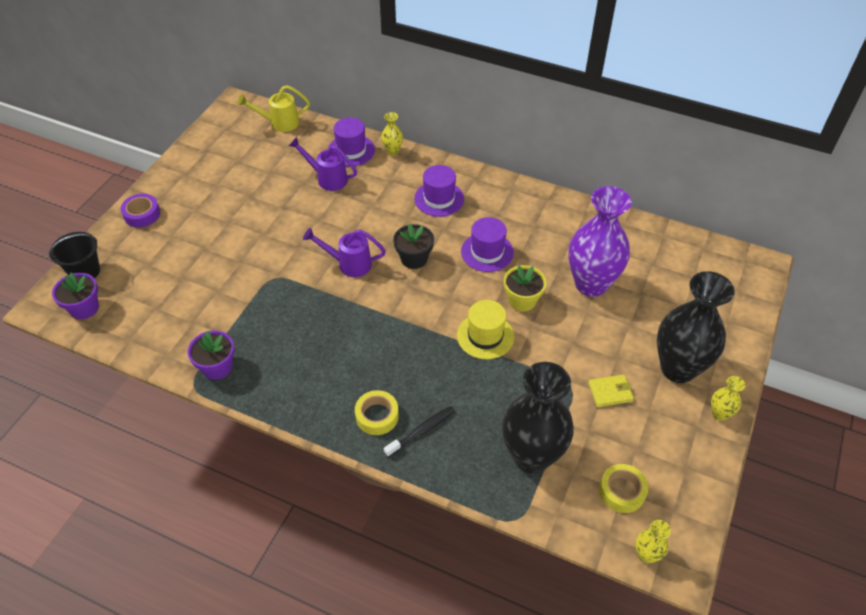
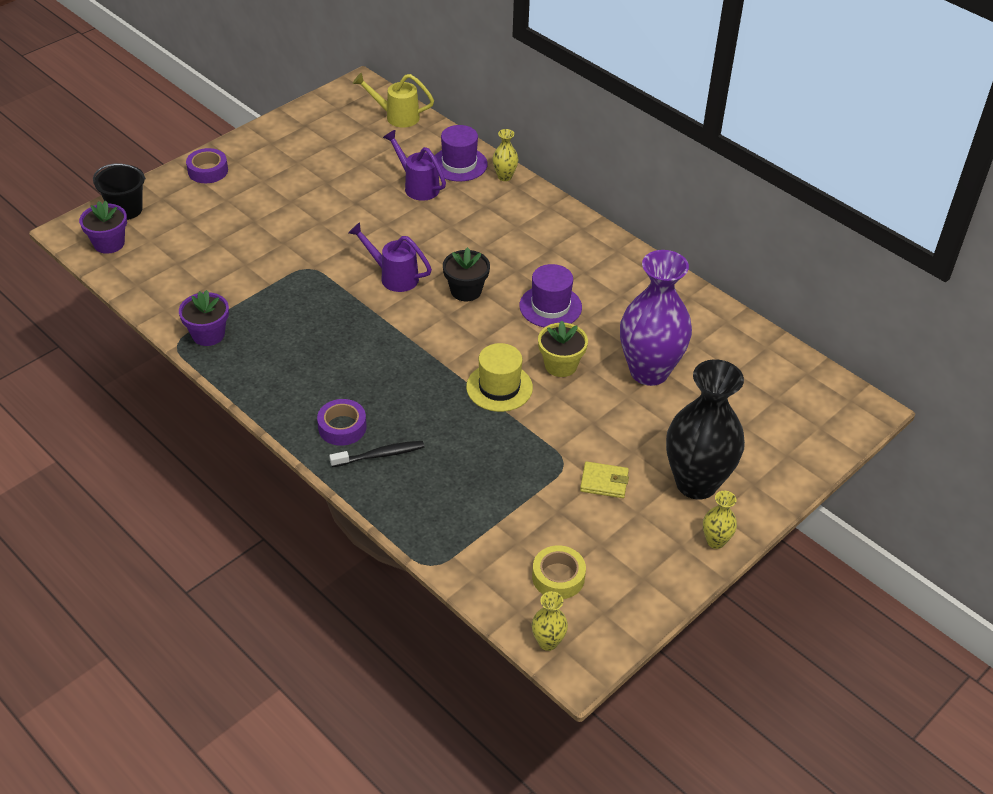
camera: 20 degrees right, 5 degrees down
yellow tape [355,390,399,435] -> purple tape [317,399,367,446]
purple hat [414,165,464,217] -> none
black vase [502,362,574,474] -> none

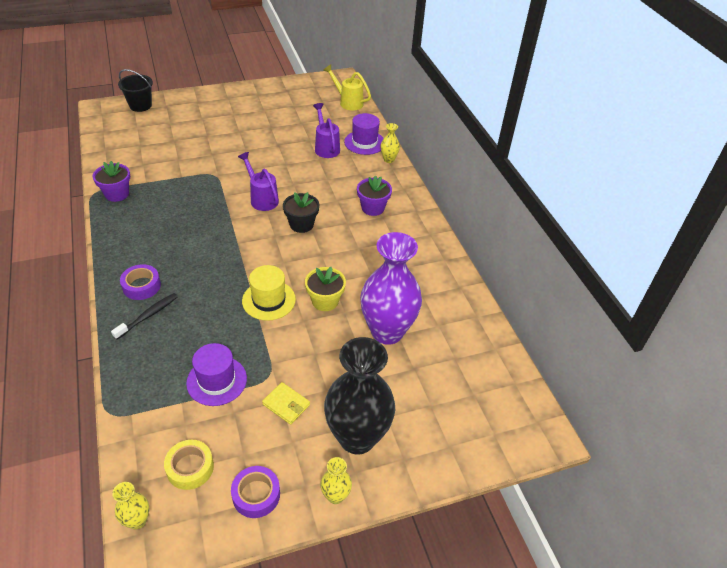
camera: 25 degrees right, 0 degrees up
purple flower pot [79,201,127,254] -> purple flower pot moved to [357,175,392,216]
purple tape [186,148,228,183] -> purple tape moved to [231,466,280,518]
black toothbrush [329,441,424,467] -> black toothbrush turned 60 degrees counterclockwise [111,293,178,340]
purple hat [519,264,582,327] -> purple hat moved to [186,343,247,406]

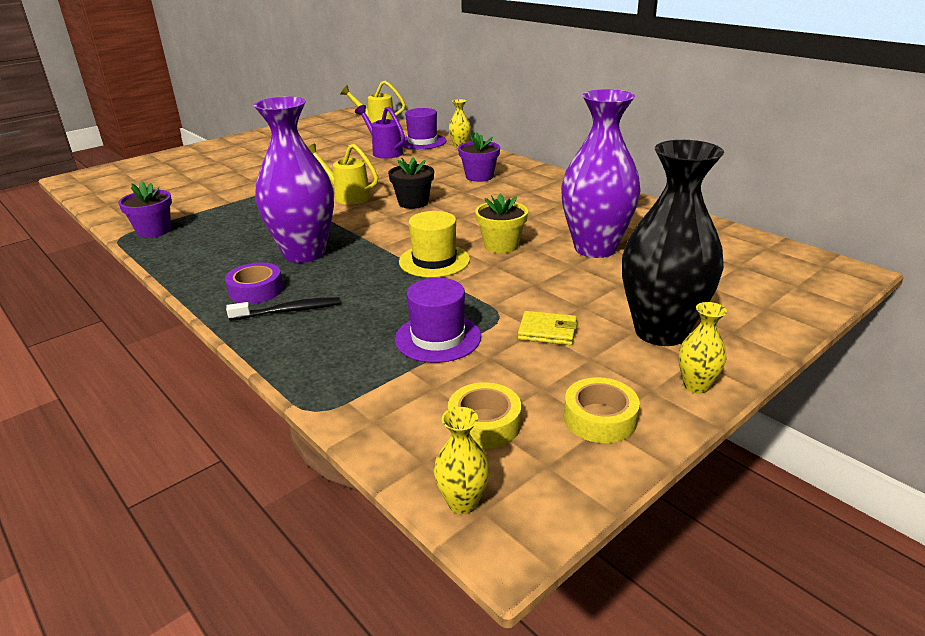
camera: 20 degrees left, 15 degrees down
black toothbrush [111,293,178,340] -> black toothbrush turned 60 degrees clockwise [226,297,340,321]
black bucket [118,69,153,112] -> none
purple tape [231,466,280,518] -> yellow tape [564,377,640,443]
purple watering can [238,152,279,211] -> yellow watering can [308,144,378,204]
none -> purple vase [253,97,334,263]

